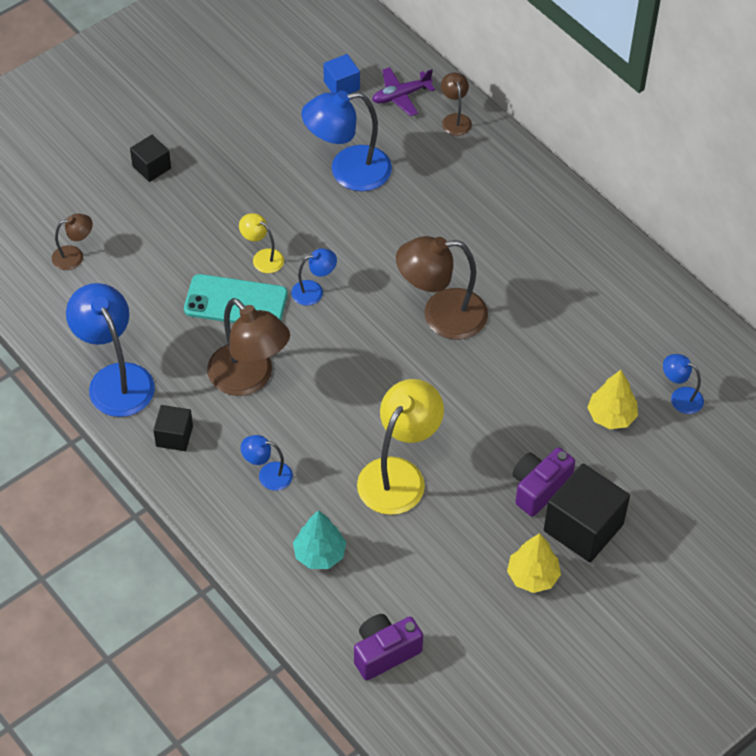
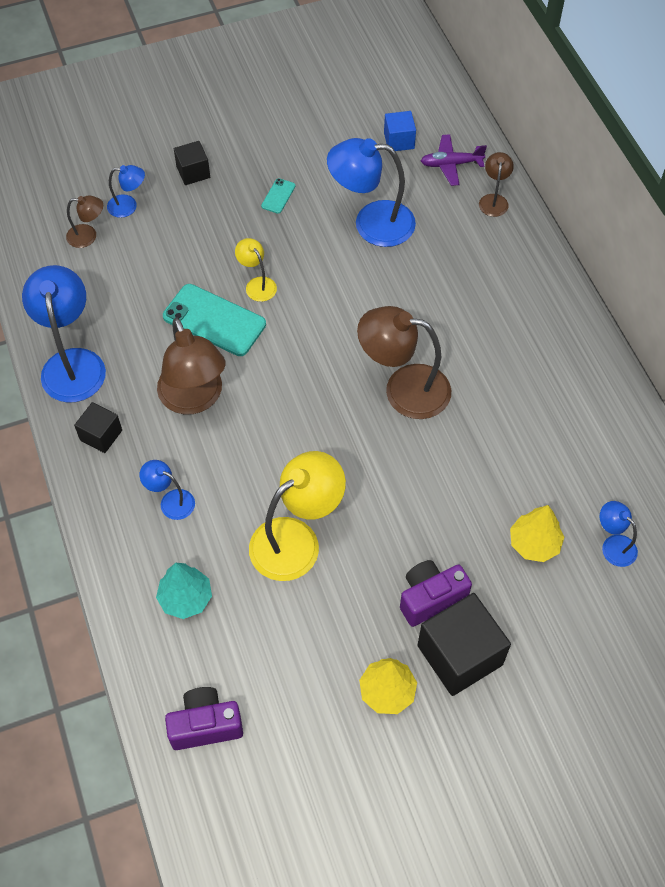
camera: 20 degrees right, 5 degrees up
blue lamp [291,248,337,305] -> blue lamp moved to [107,165,145,218]
none -> turquoise phone [261,178,296,214]

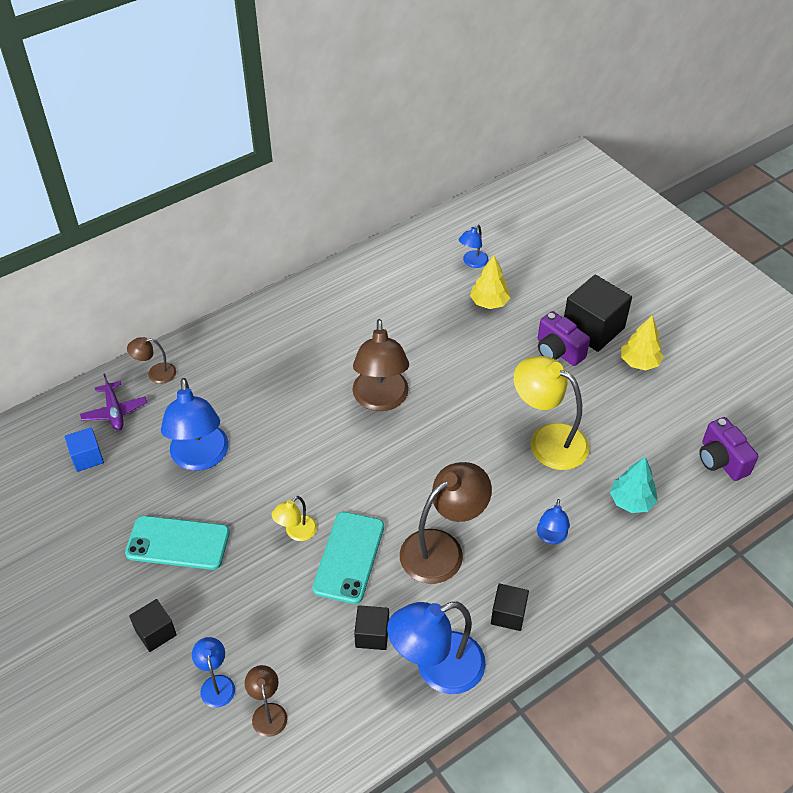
camera: 105 degrees left, 10 degrees down
turquoise phone [261,178,296,214] -> turquoise phone [125,516,230,570], size x2.20
none -> black cube [354,605,389,650]

